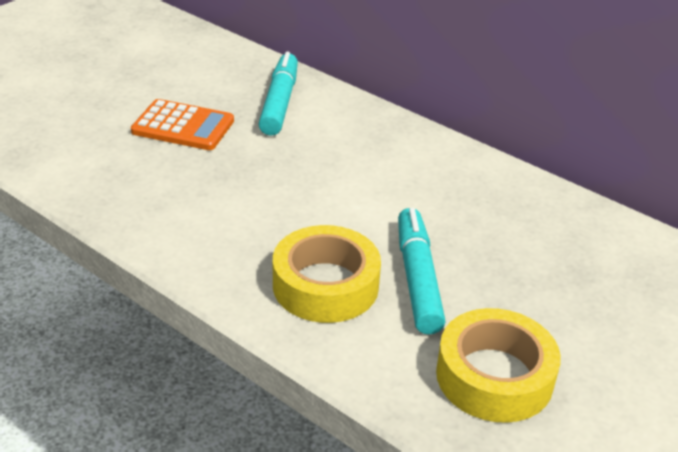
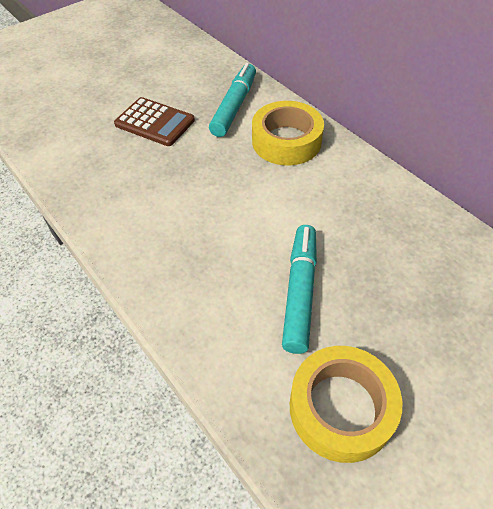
camera: 15 degrees right, 15 degrees up
orange calculator [131,99,234,150] -> brown calculator [114,97,195,146]
yellow tape [273,225,381,323] -> yellow tape moved to [252,101,324,166]

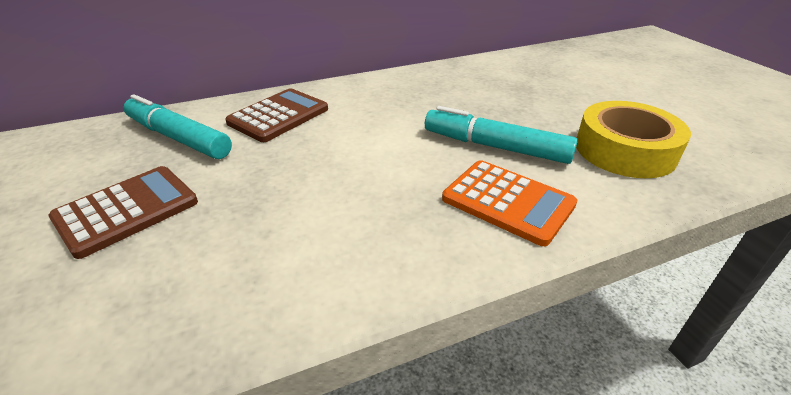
camera: 75 degrees left, 15 degrees down
yellow tape [252,101,324,166] -> brown calculator [225,88,328,142]
none -> orange calculator [442,160,577,246]

